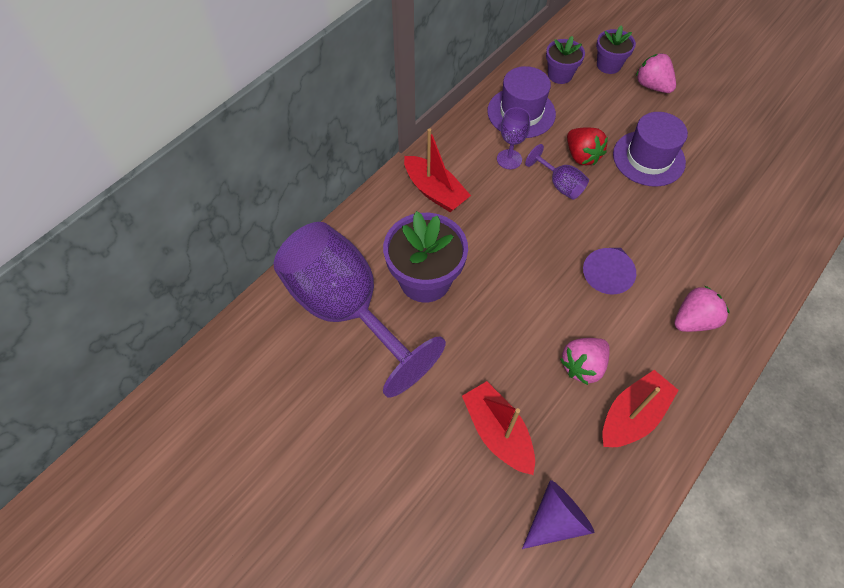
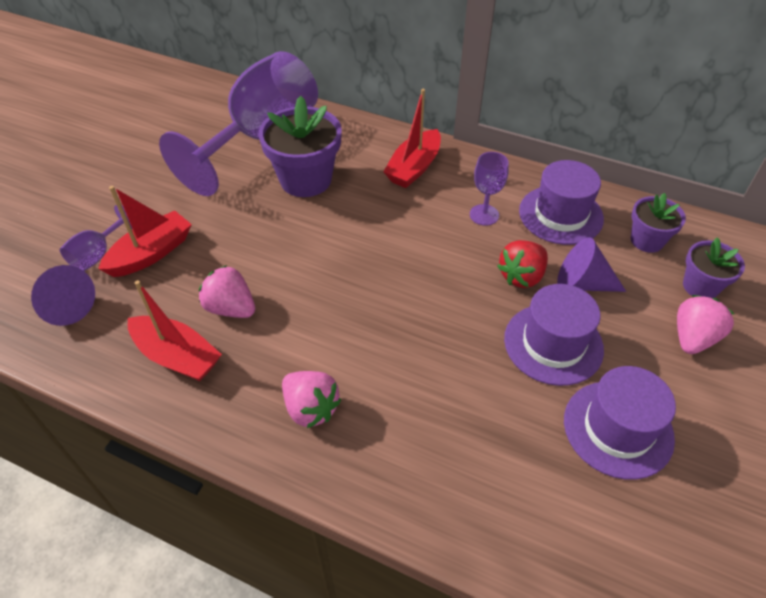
camera: 75 degrees right, 10 degrees down
purple goblet [525,144,589,200] -> purple goblet moved to [60,205,132,271]
purple cone [583,248,636,295] -> purple cone moved to [557,237,626,292]
none -> purple hat [564,366,676,480]

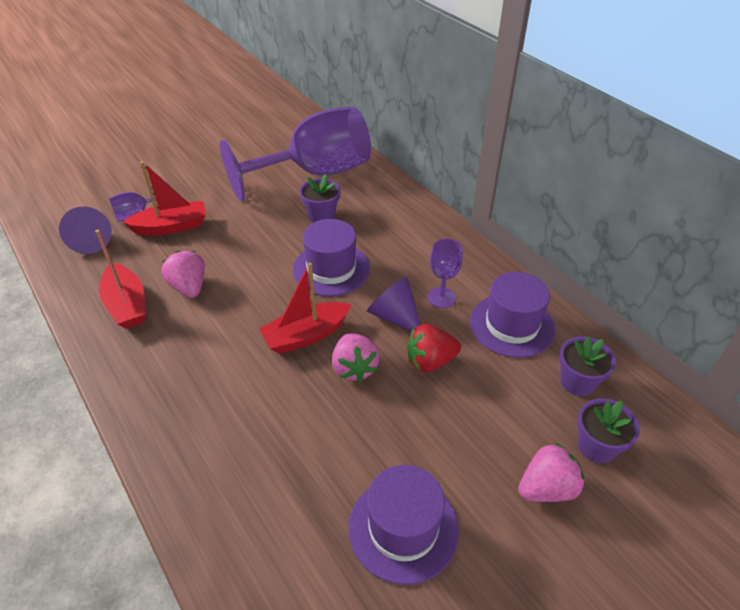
camera: 30 degrees right, 5 degrees down
purple flower pot [258,96,342,197] -> purple flower pot [299,174,340,222], size x0.58
pink strawberry [282,371,342,428] -> pink strawberry moved to [332,333,380,382]
red boat [383,89,441,188] -> red boat moved to [259,263,351,354]
purple hat [504,284,604,386] -> purple hat moved to [293,219,370,296]
purple cone [557,237,626,292] -> purple cone moved to [367,277,421,331]

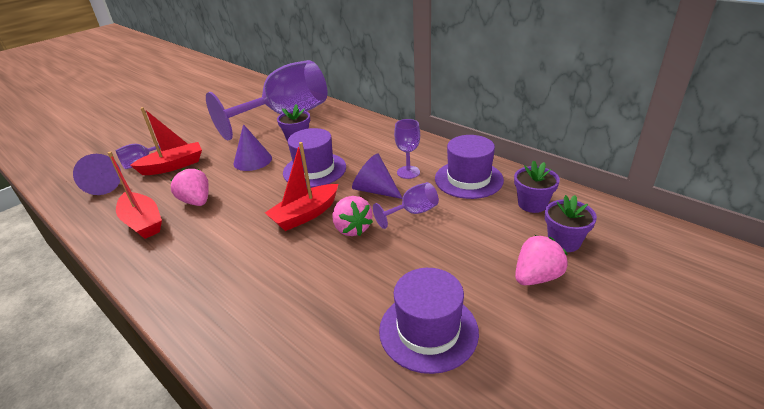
camera: 10 degrees left, 10 degrees down
red strawberry [407,324,461,372] -> purple goblet [373,182,439,229]
none -> purple cone [233,124,272,171]

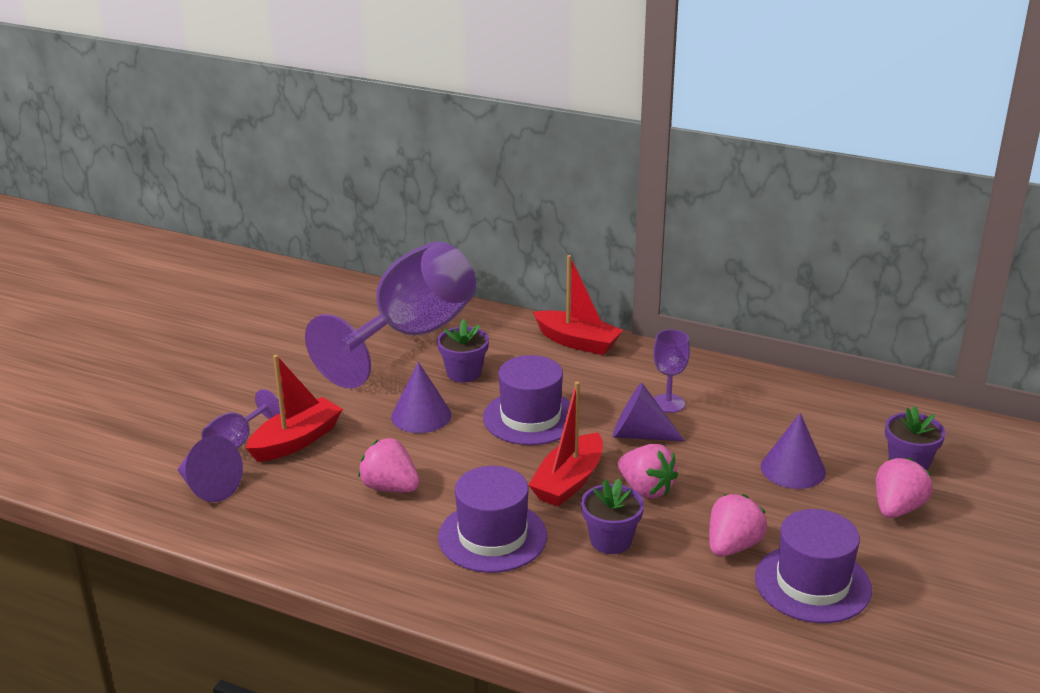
camera: 20 degrees left, 5 degrees down
red boat [108,152,162,239] -> red boat moved to [533,255,623,355]
purple goblet [373,182,439,229] -> none
purple hat [435,135,504,199] -> purple hat moved to [438,466,547,573]
purple flower pot [514,160,560,213] -> purple flower pot moved to [581,479,644,554]
none -> pink strawberry [709,494,767,557]
none -> purple cone [761,413,826,489]

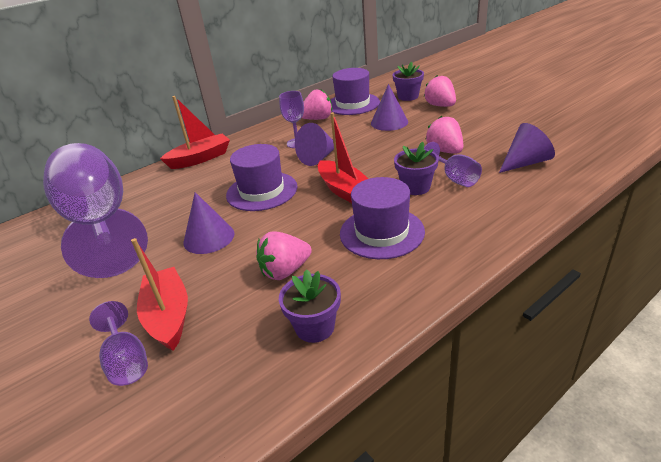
camera: 60 degrees left, 5 degrees up
purple cone [177,436,243,502] -> purple cone moved to [499,123,555,173]
purple flower pot [437,319,489,383] -> purple flower pot moved to [279,269,341,343]
pink strawberry [618,444,678,499] -> pink strawberry moved to [302,90,332,120]
purple hat [755,509,872,623] -> purple hat moved to [330,68,380,115]
none -> purple goblet [424,142,482,187]

